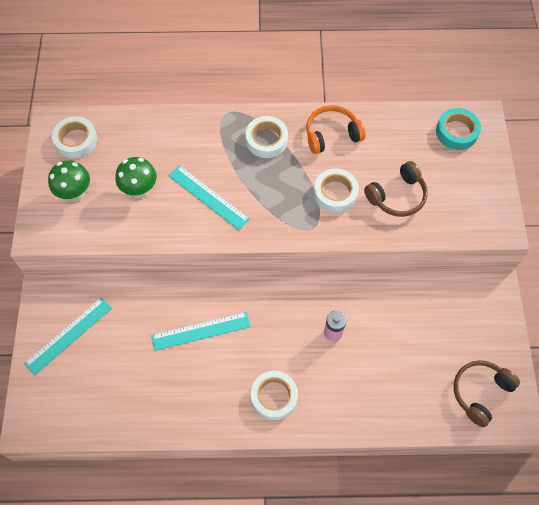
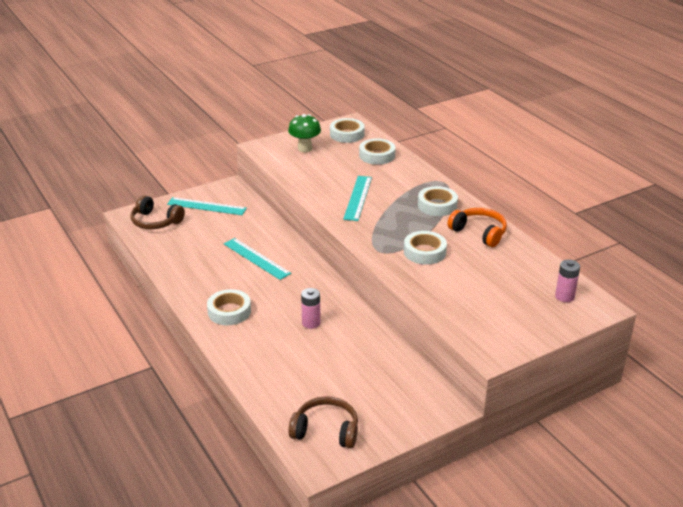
camera: 60 degrees right, 30 degrees down
green mushroom [115,157,157,198] -> none
brown headphones [364,161,428,217] -> brown headphones moved to [131,195,185,229]
turquoise tape [436,108,481,150] -> pink battery [555,260,580,302]
none -> white tape [359,138,396,165]

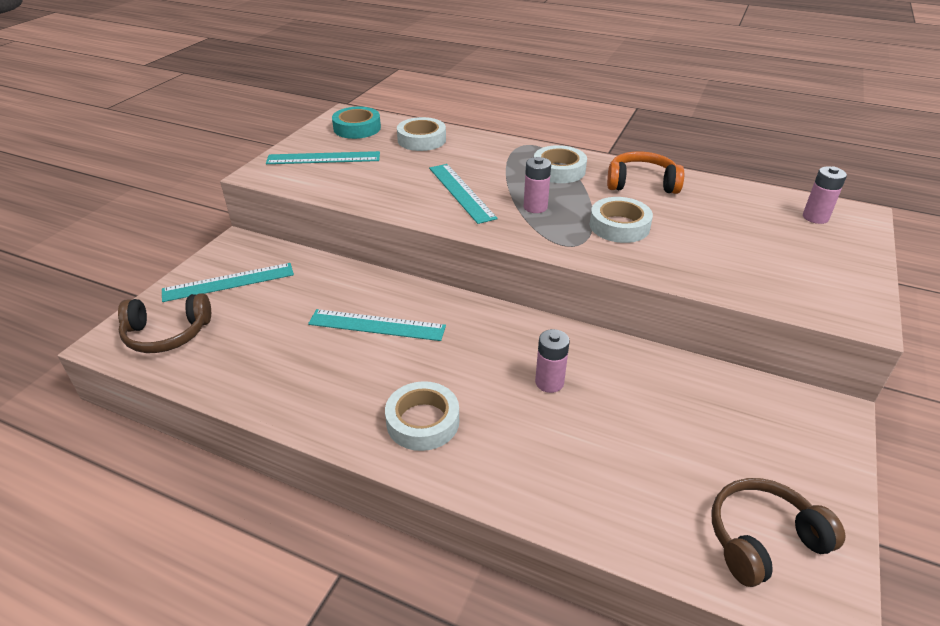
camera: 35 degrees left, 5 degrees up
green mushroom [288,114,321,152] -> turquoise ruler [266,151,380,164]
white tape [330,118,365,143] -> turquoise tape [332,107,381,139]
none -> pink battery [524,157,551,213]

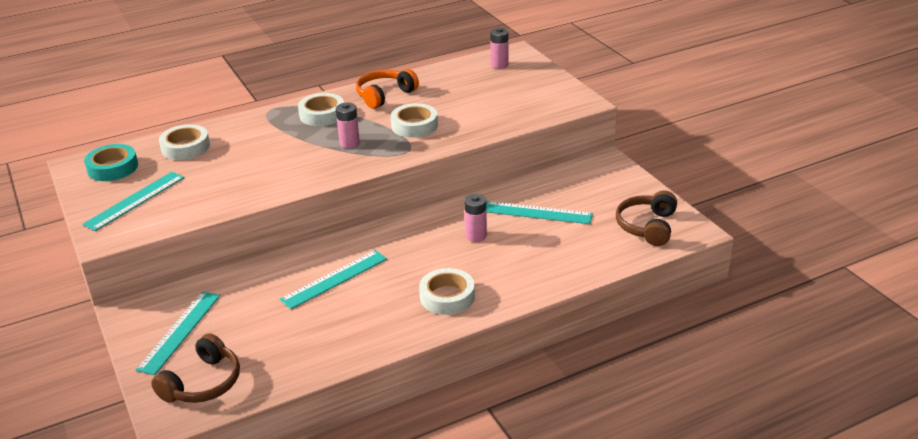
camera: 50 degrees left, 5 degrees down
turquoise ruler [429,164,498,224] -> turquoise ruler moved to [486,201,593,224]

